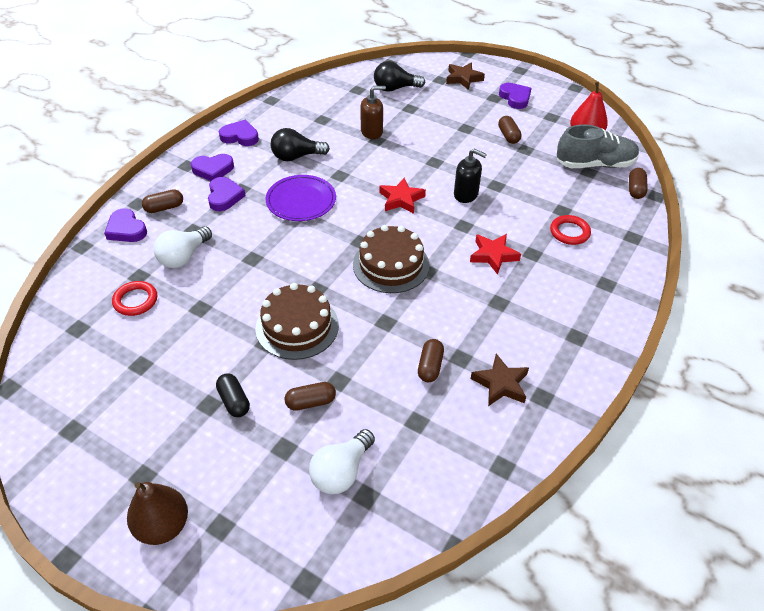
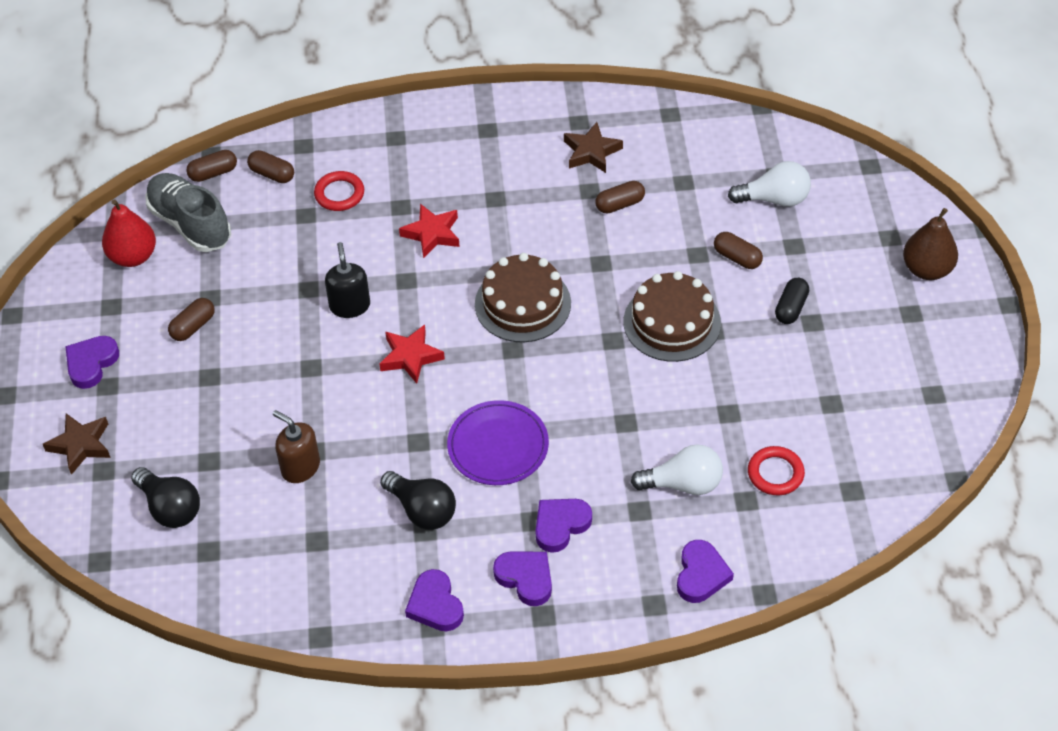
camera: 125 degrees left, 5 degrees up
brown capsule [142,189,183,213] -> brown capsule moved to [247,150,294,183]

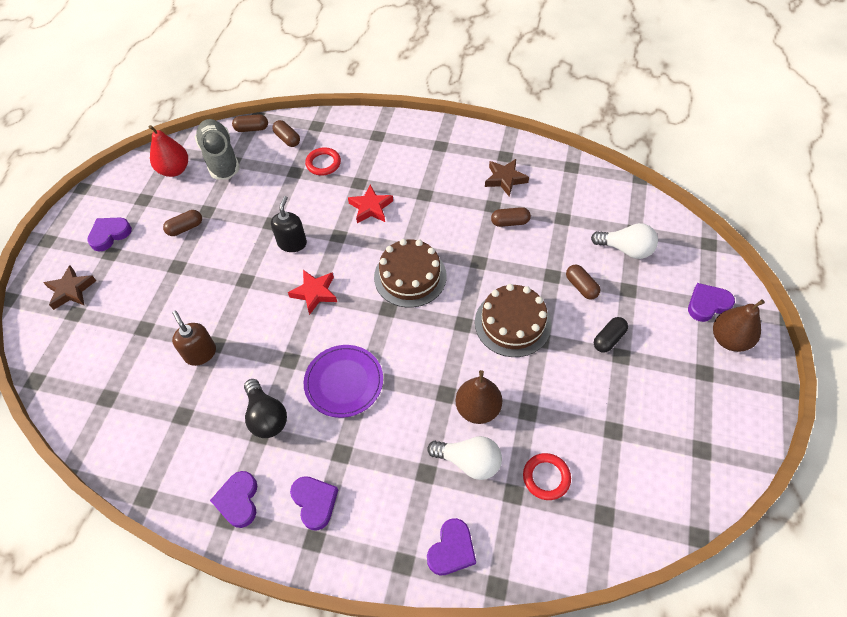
camera: 20 degrees right, 5 degrees up
black light bulb [131,467,200,528] -> none
purple heart [536,499,592,553] -> purple heart moved to [688,283,735,322]
none -> brown pear [456,370,502,424]

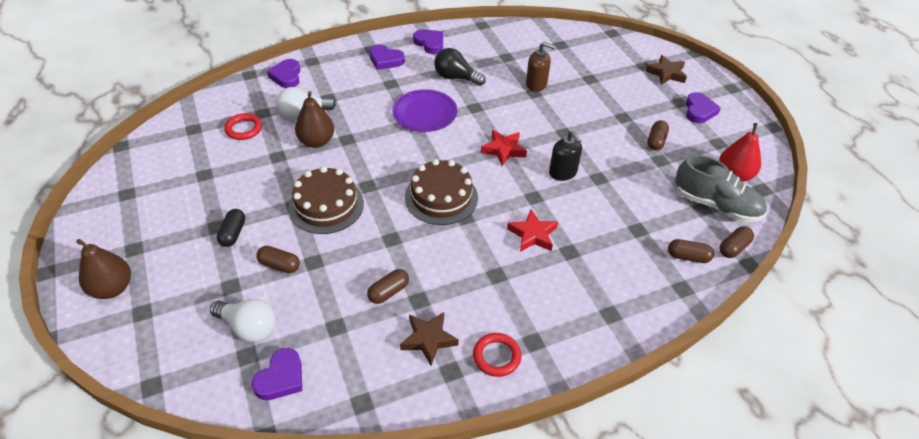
camera: 140 degrees right, 10 degrees down
red ring [305,147,341,176] -> red ring moved to [473,333,522,377]
white light bulb [591,223,658,259] -> white light bulb turned 135 degrees counterclockwise [210,299,276,342]
purple heart [688,283,735,322] -> purple heart moved to [252,348,302,400]

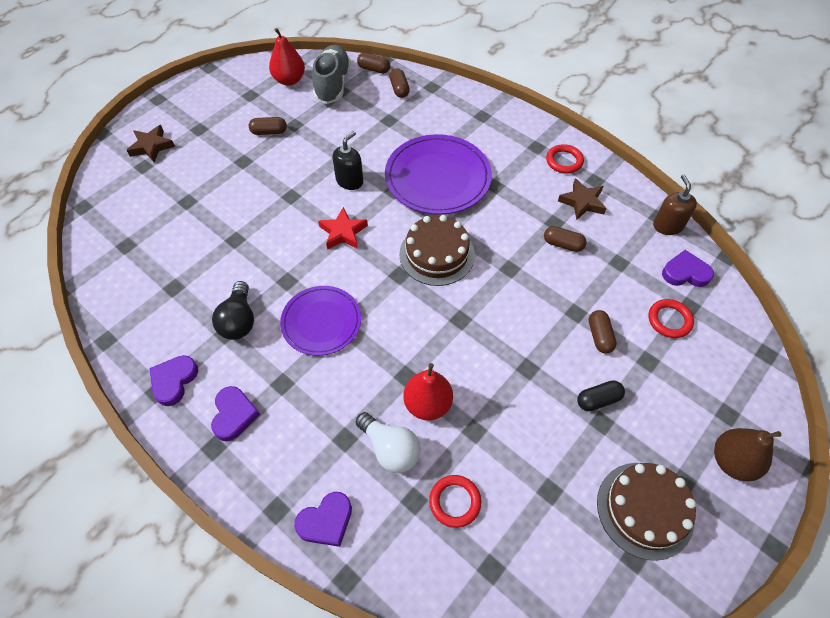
camera: 115 degrees left, 10 degrees up
white light bulb [210,299,276,342] -> red ring [649,299,694,338]
brown cake [288,166,364,234] -> brown cake moved to [597,463,696,561]
brown pear [295,91,334,148] -> red pear [403,363,453,421]
red star [507,209,558,252] -> purple plate [385,134,492,215]
brown soap dispenser [526,42,555,92] -> brown soap dispenser moved to [653,175,697,235]
purple heart [686,92,721,123] -> none

